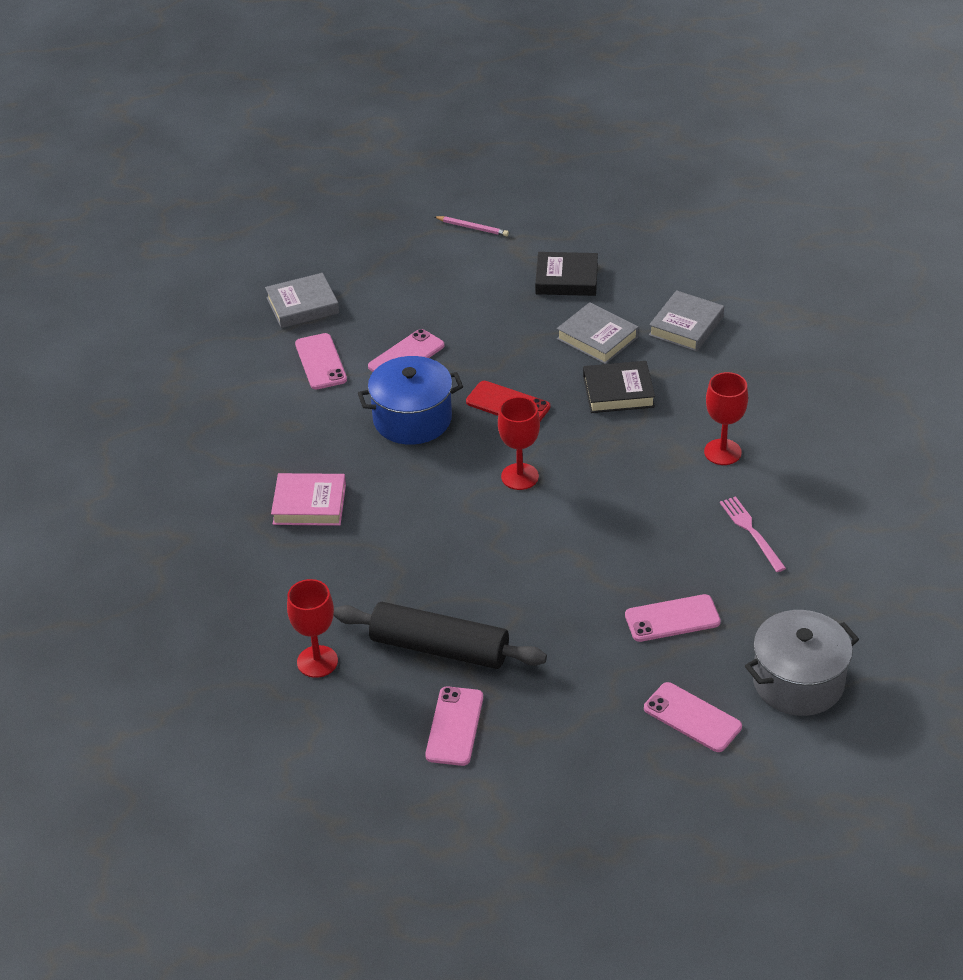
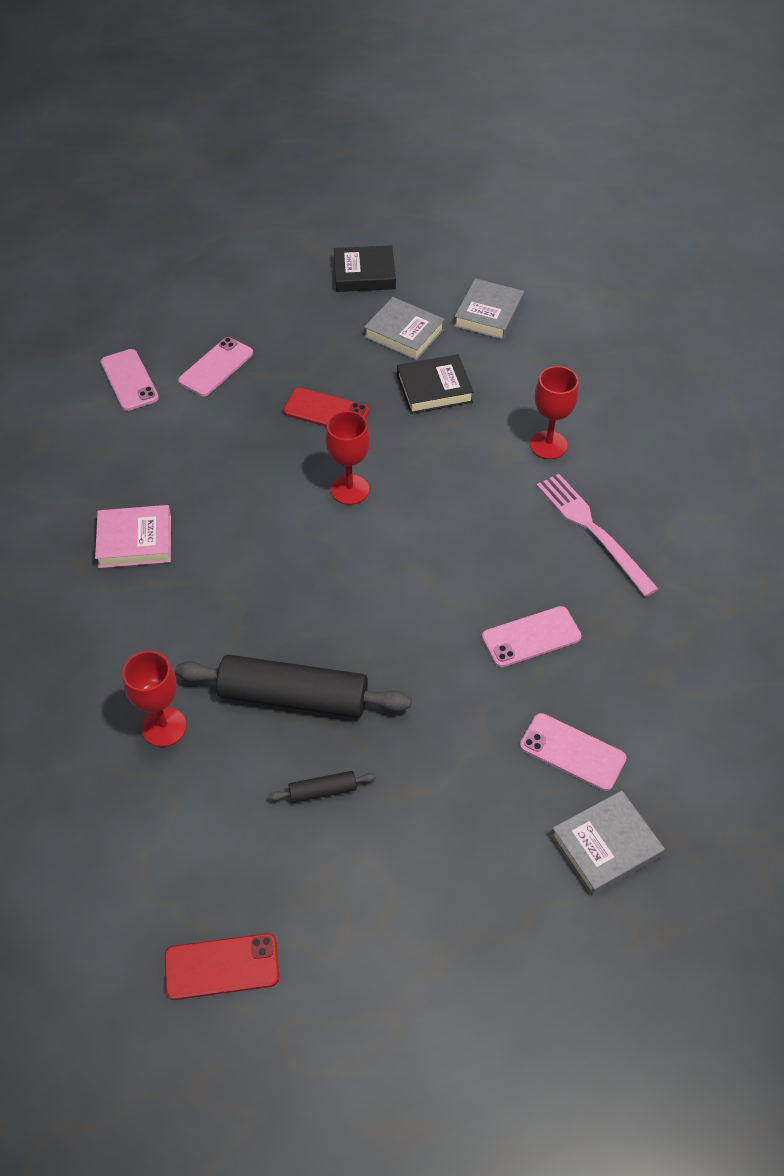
camera: 10 degrees left, 10 degrees up
grey book [265,273,339,328] -> grey book moved to [551,791,665,896]
blue pot [358,356,463,445] -> none
pink phone [425,686,483,766] -> black rolling pin [269,771,376,803]
pink pencil [434,216,509,236] -> none
pink fork [720,496,786,572] -> pink fork [537,474,659,597], size x1.52
grey pot [745,610,859,716] -> none
none -> red phone [164,933,279,1000]

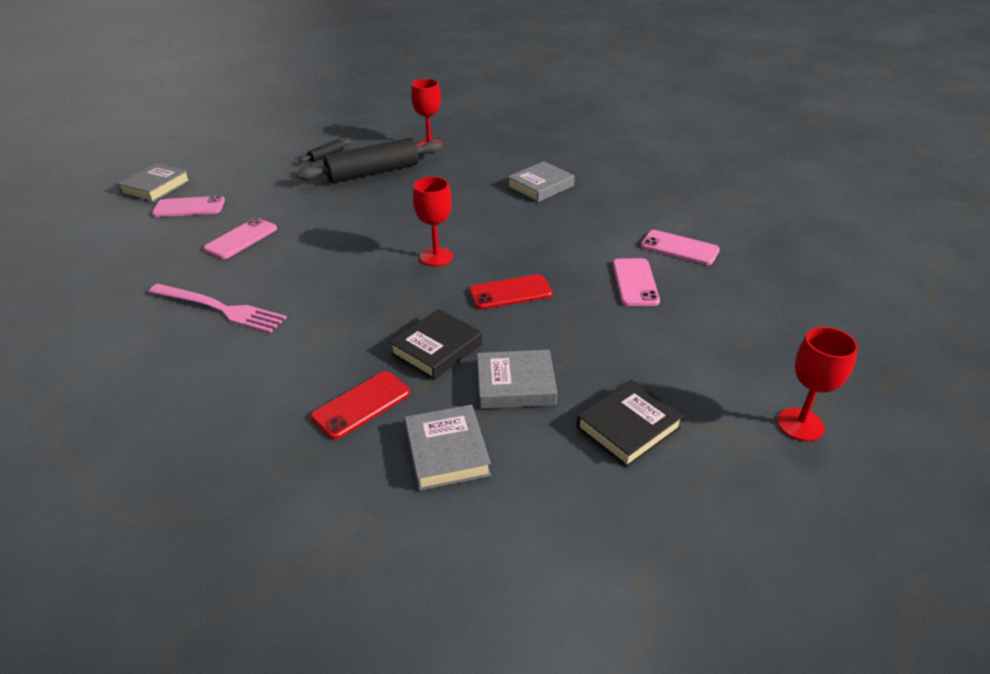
camera: 145 degrees right, 15 degrees down
pink book [95,505,171,568] -> grey book [508,161,575,202]
red phone [164,933,279,1000] -> red phone moved to [311,371,410,440]
red goblet [530,366,579,459] -> red goblet moved to [777,327,858,441]

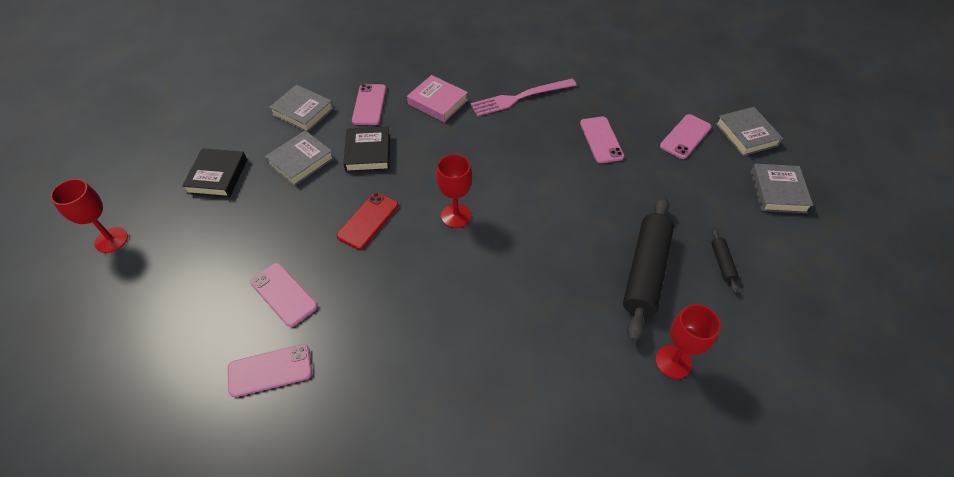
camera: 135 degrees right, 15 degrees up
red phone [311,371,410,440] -> pink phone [352,84,386,125]
grey book [508,161,575,202] -> grey book moved to [751,164,813,213]
none -> pink book [407,75,468,122]

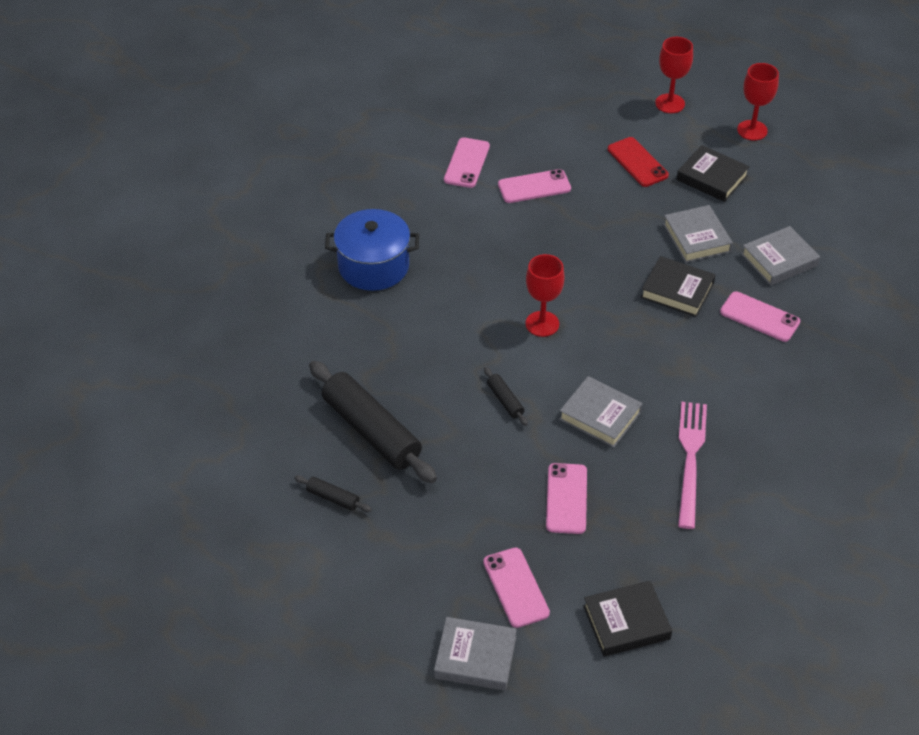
camera: 120 degrees right, 5 degrees down
red phone [336,192,399,250] -> red phone moved to [608,137,669,187]
pink book [407,75,468,122] -> none
pink phone [580,116,624,163] -> pink phone turned 75 degrees clockwise [546,463,587,534]
red goblet [655,304,721,379] -> red goblet moved to [737,63,779,141]
grey book [751,164,813,213] -> grey book moved to [559,376,643,448]
none -> blue pot [325,209,419,291]
none -> black rolling pin [484,367,528,426]
none -> black book [583,581,672,657]

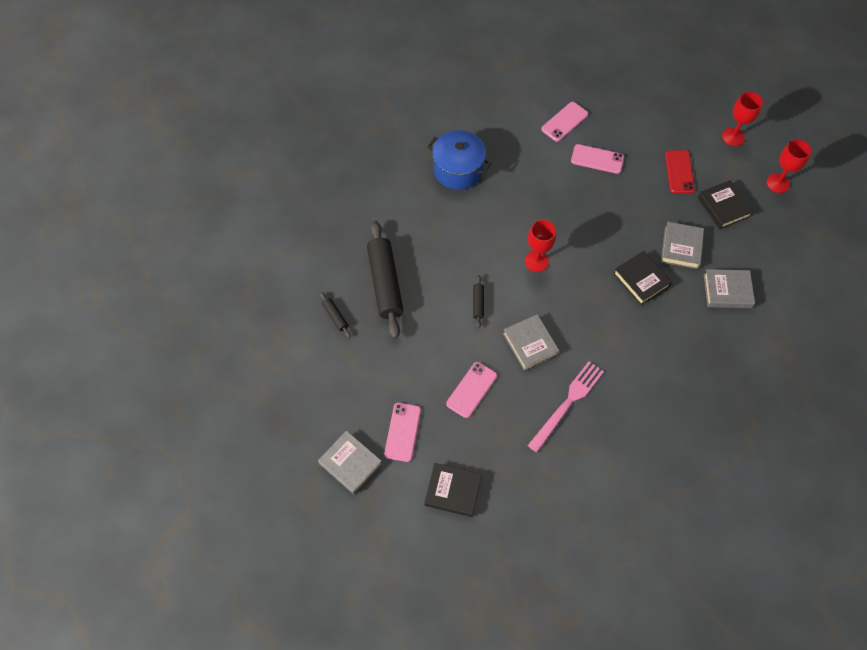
camera: 30 degrees right, 15 degrees up
pink phone [720,291,800,342] -> none

